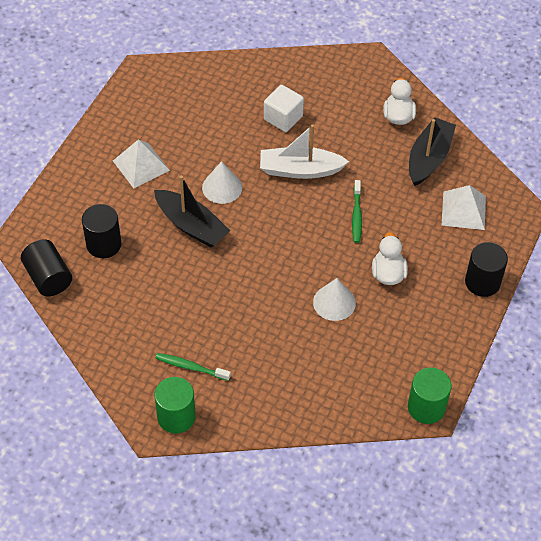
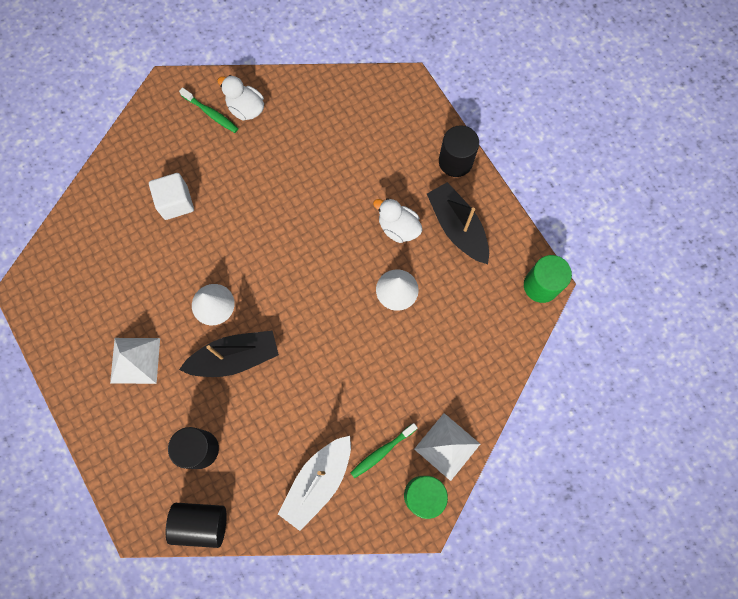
camera: 55 degrees left, 20 degrees up
white boat [260,124,349,179] -> white boat moved to [278,436,351,531]
green toothbrush [352,180,362,243] -> green toothbrush moved to [179,87,239,133]
black boat [409,117,456,186] -> black boat moved to [427,182,489,264]
white pyramid [441,185,486,230] -> white pyramid moved to [414,413,480,481]

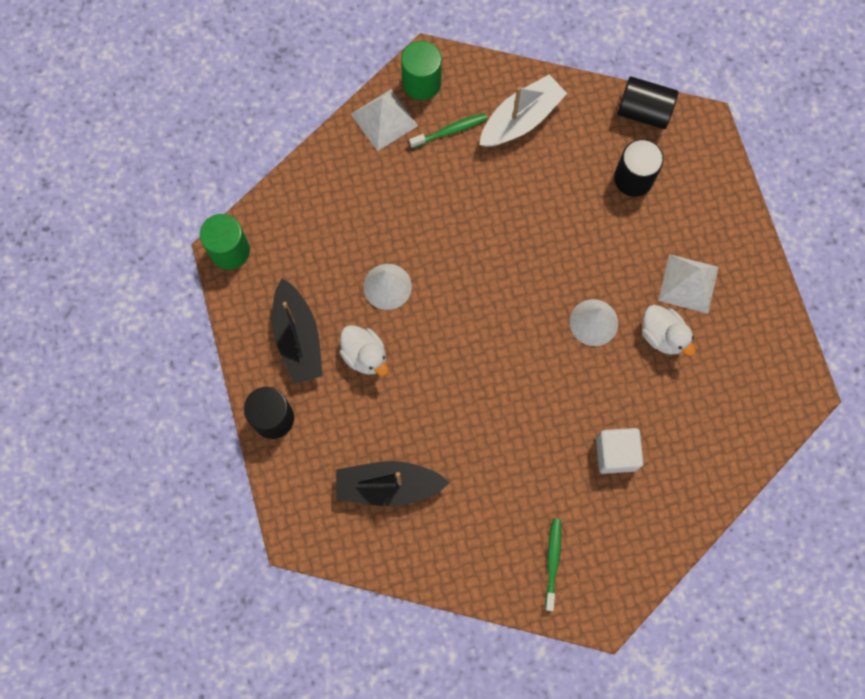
camera: 165 degrees left, 0 degrees up
green toothbrush [179,87,239,133] -> green toothbrush turned 45 degrees clockwise [545,519,561,611]
black boat [179,331,279,377] -> black boat moved to [336,461,450,506]
white duck [217,75,264,121] -> white duck moved to [642,305,696,356]

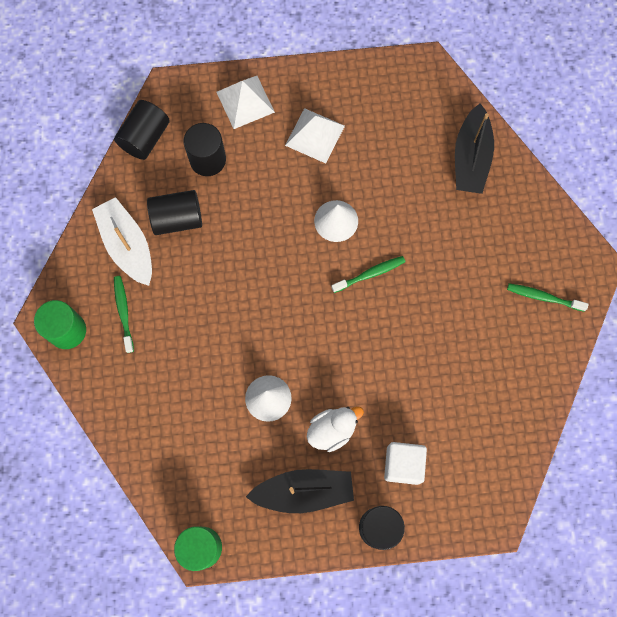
camera: 80 degrees left, 0 degrees up
black boat [336,461,450,506] -> black boat moved to [455,103,494,194]
white pyramid [351,89,418,151] -> white pyramid moved to [216,76,275,129]
white cube [596,428,643,474] -> white cube moved to [384,442,427,485]
white duck [642,305,696,356] -> none
none -> black cylinder [147,190,202,235]
none -> green toothbrush [331,256,406,293]

